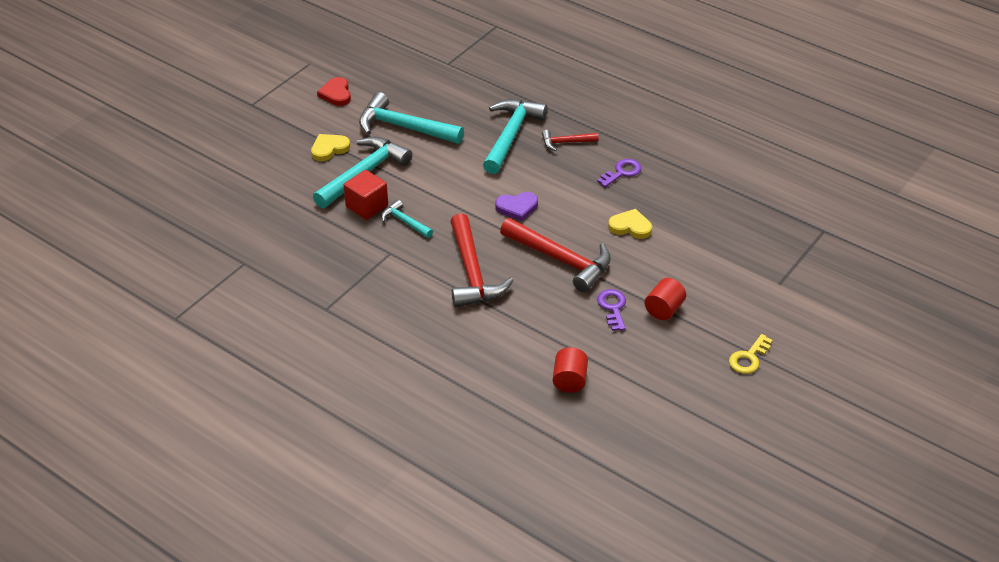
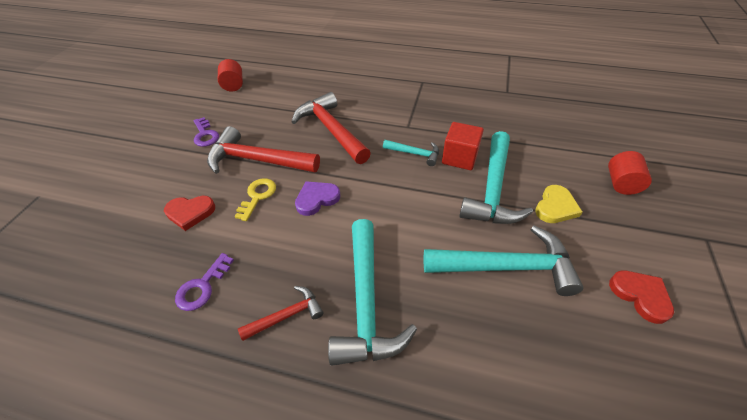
camera: 160 degrees right, 5 degrees up
yellow heart [608,209,652,239] -> red heart [164,196,215,231]
red cylinder [645,278,686,320] -> red cylinder moved to [608,151,652,195]
yellow key [729,334,773,374] -> yellow key moved to [235,178,276,221]

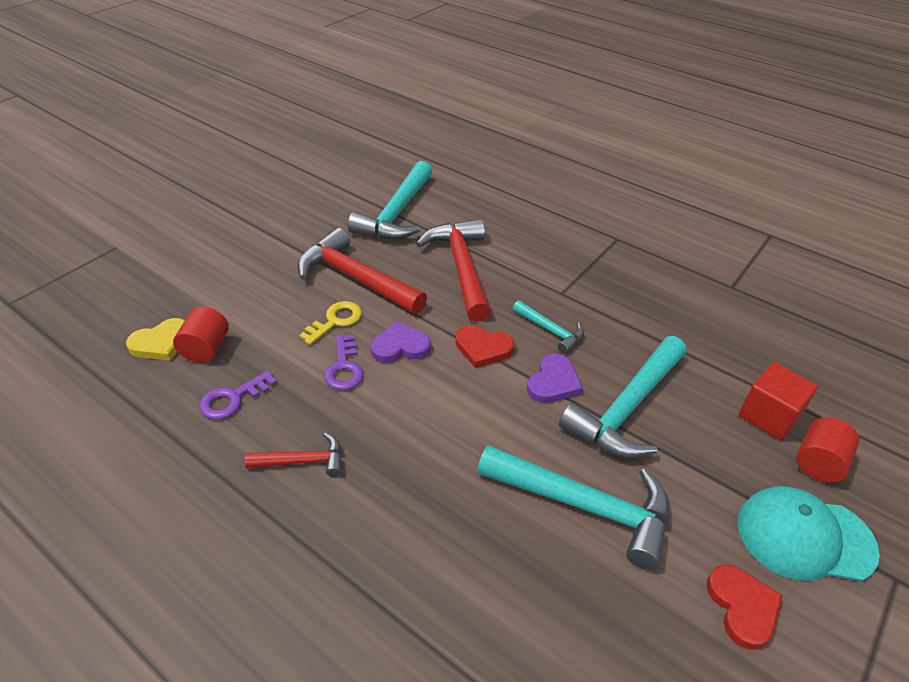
camera: 20 degrees right, 5 degrees down
red heart [164,196,215,231] -> red heart moved to [456,325,514,368]
purple key [193,117,219,147] -> purple key moved to [324,335,364,390]
red cylinder [218,59,243,92] -> red cylinder moved to [173,307,229,363]
turquoise hammer [328,219,417,366] -> turquoise hammer moved to [348,161,432,240]
red cube [442,122,484,170] -> red cube moved to [739,362,818,440]
yellow heart [535,185,583,223] -> yellow heart moved to [126,318,185,361]
none -> purple heart [527,354,583,403]
none -> turquoise cap [738,486,880,581]

